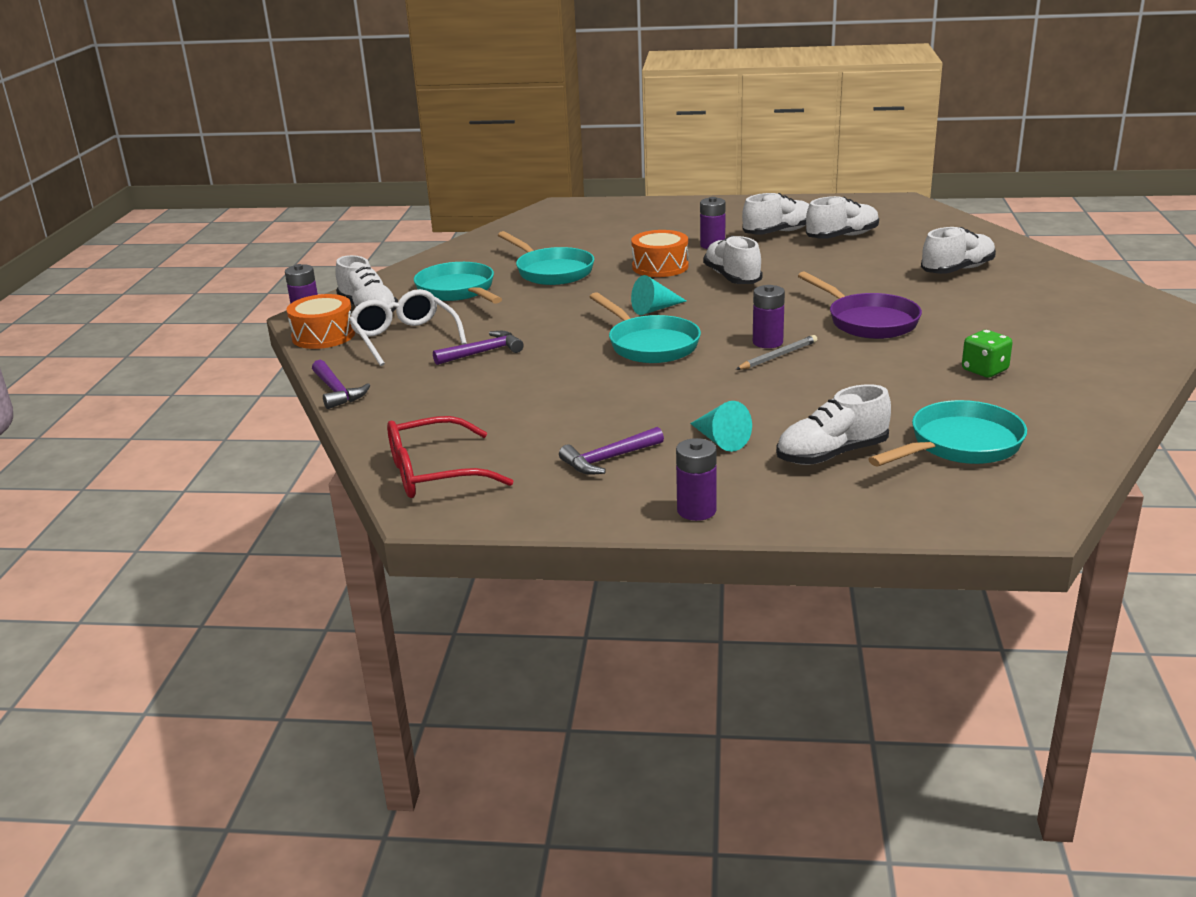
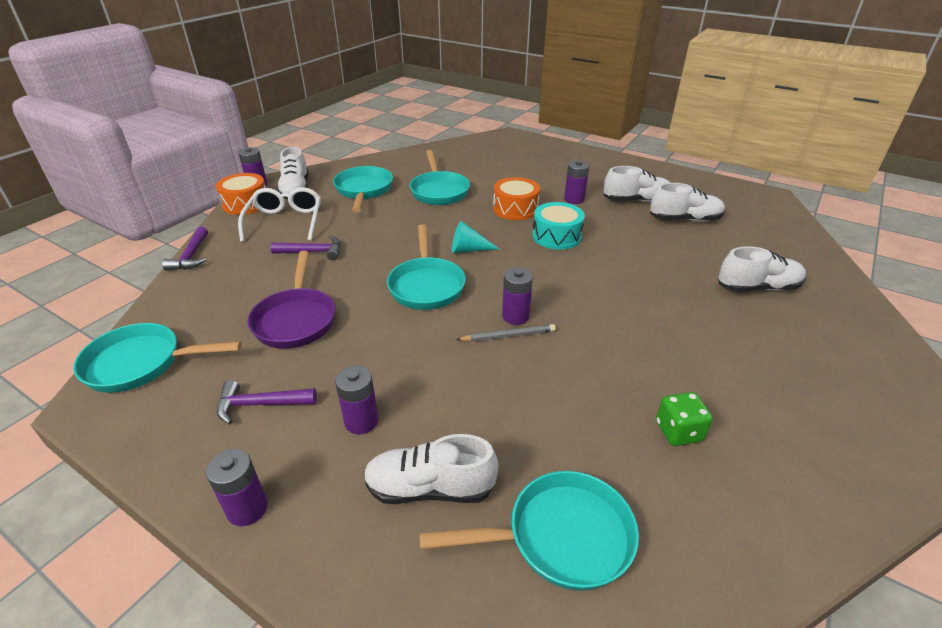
camera: 25 degrees right, 10 degrees up
red glasses [387,416,513,498] -> turquoise pan [73,323,242,393]
turquoise cone [690,401,752,452] -> purple battery [335,366,378,434]
white shoe [703,236,762,284] -> turquoise drum [532,202,585,250]
purple pan [798,271,922,339] -> purple pan moved to [247,251,335,349]

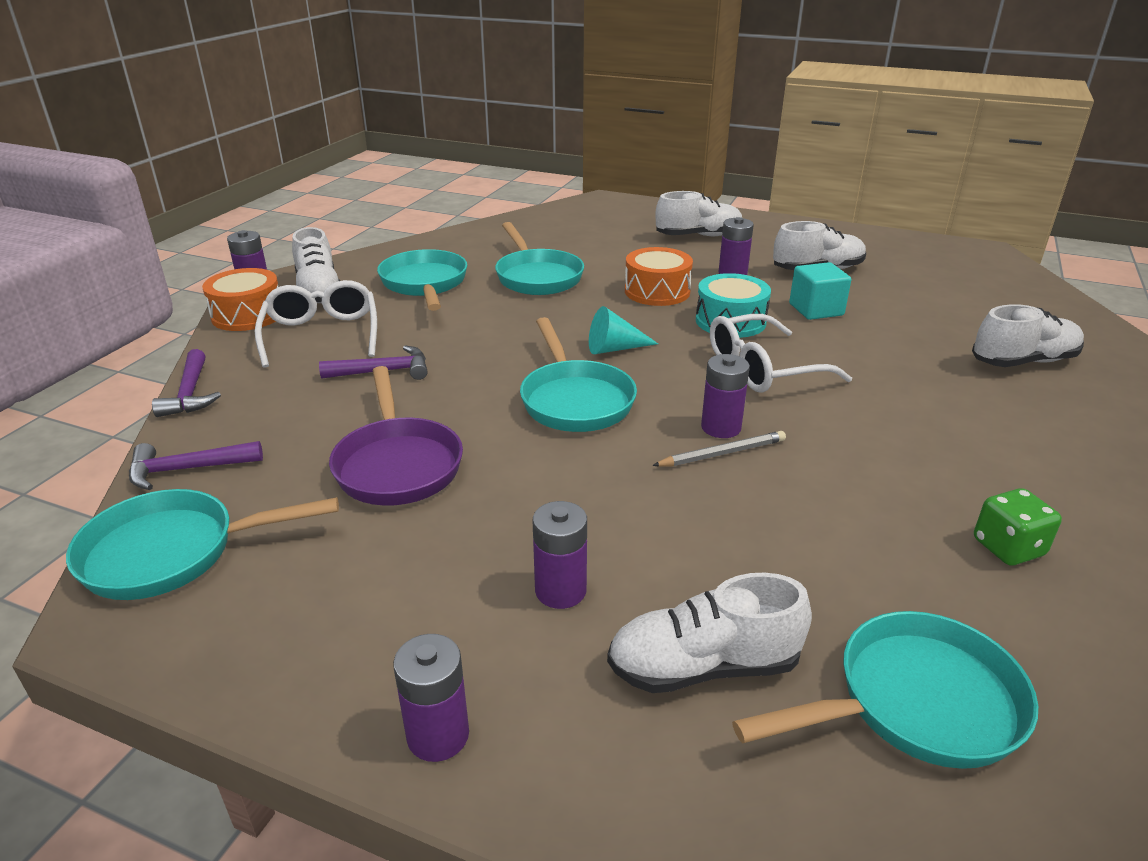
camera: 10 degrees left, 5 degrees down
purple hammer [217,380,317,424] -> purple hammer moved to [129,441,263,490]
white shoe [650,183,725,222] -> white shoe moved to [656,191,742,236]
none -> white glasses [710,314,852,393]
none -> turquoise cube [789,262,851,320]

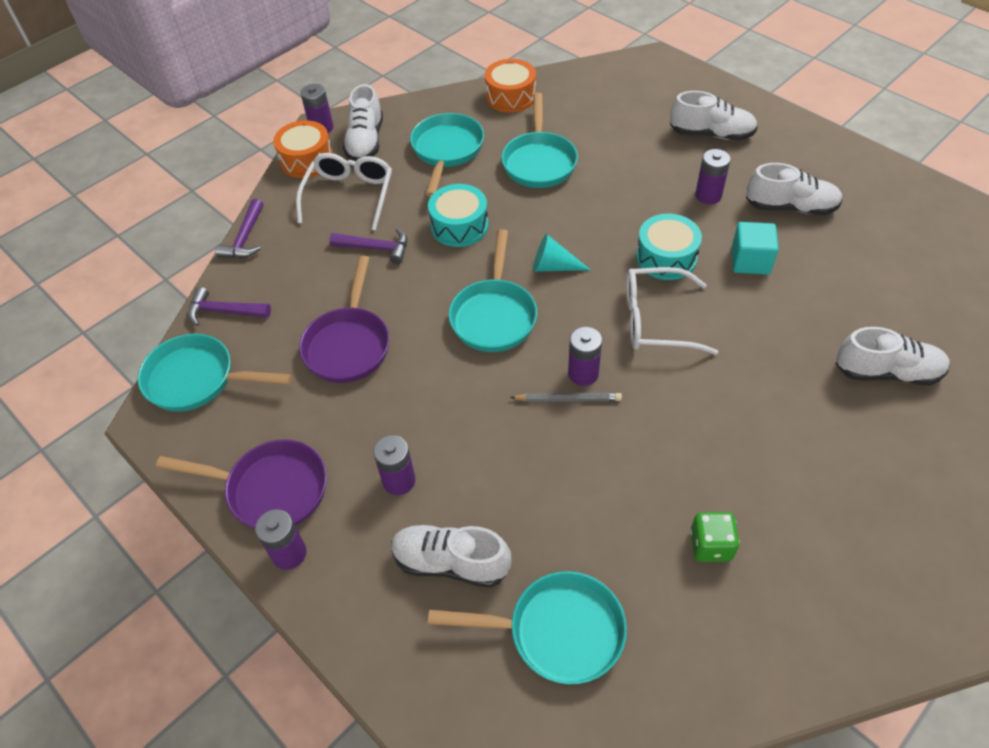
camera: 25 degrees right, 20 degrees up
orange drum [625,247,693,306] -> orange drum moved to [485,59,536,113]
none -> purple pan [156,439,327,529]
none -> turquoise drum [428,184,488,247]

